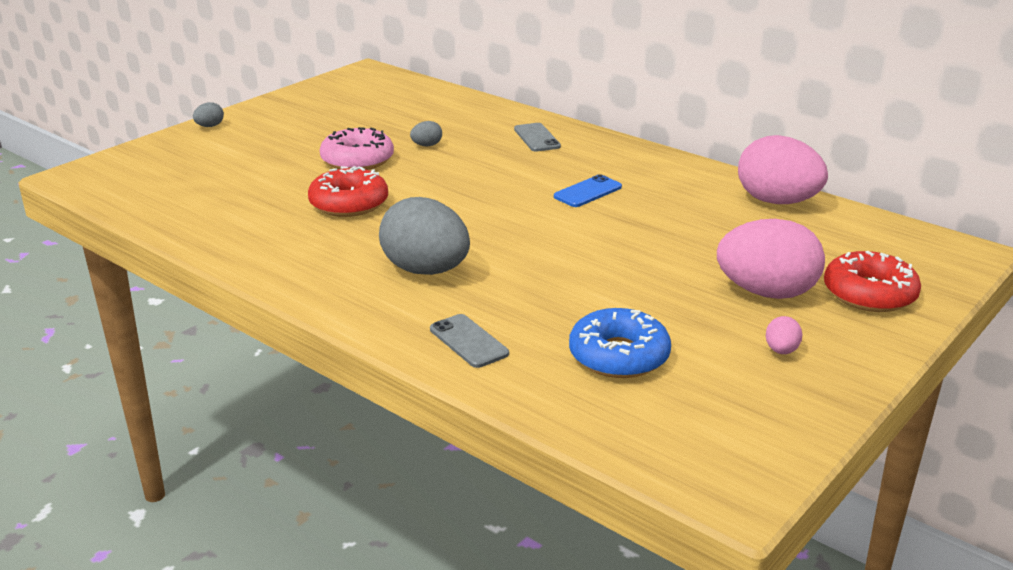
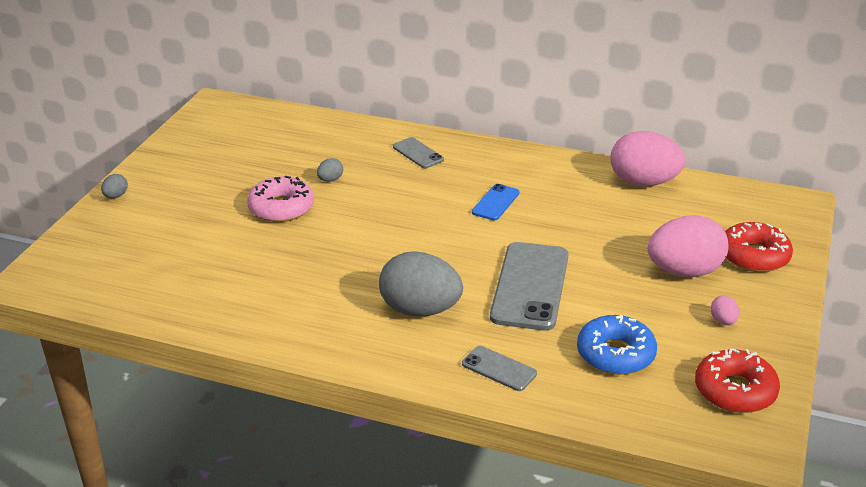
camera: 20 degrees left, 5 degrees up
red donut [308,166,388,217] -> red donut moved to [695,349,780,413]
none -> grey phone [490,242,568,331]

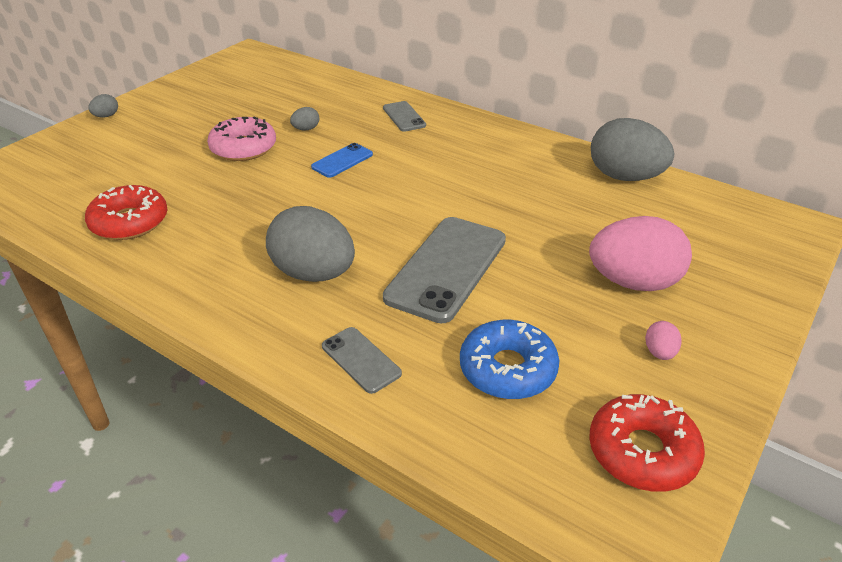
camera: 15 degrees right, 5 degrees up
blue phone [472,184,519,220] -> blue phone moved to [311,143,373,178]
pink egg [610,131,685,186] -> grey egg [591,118,674,181]
red donut [725,222,793,272] -> red donut moved to [85,185,167,240]

